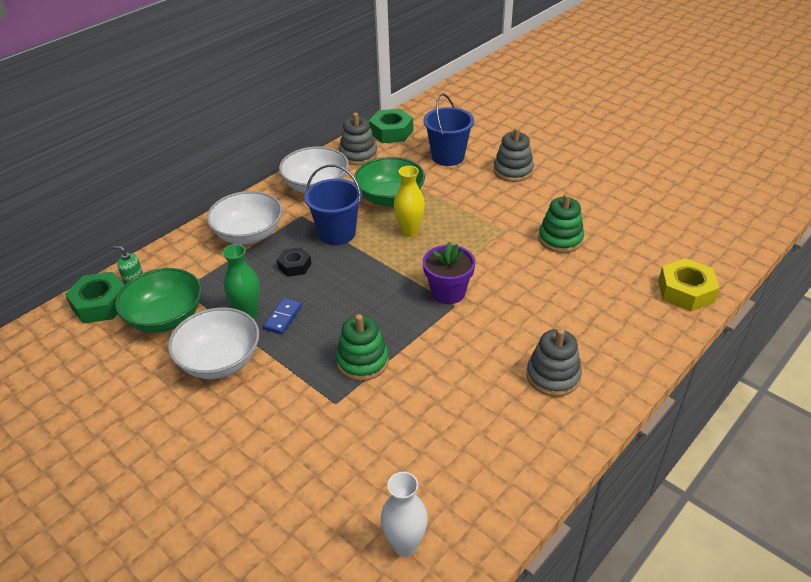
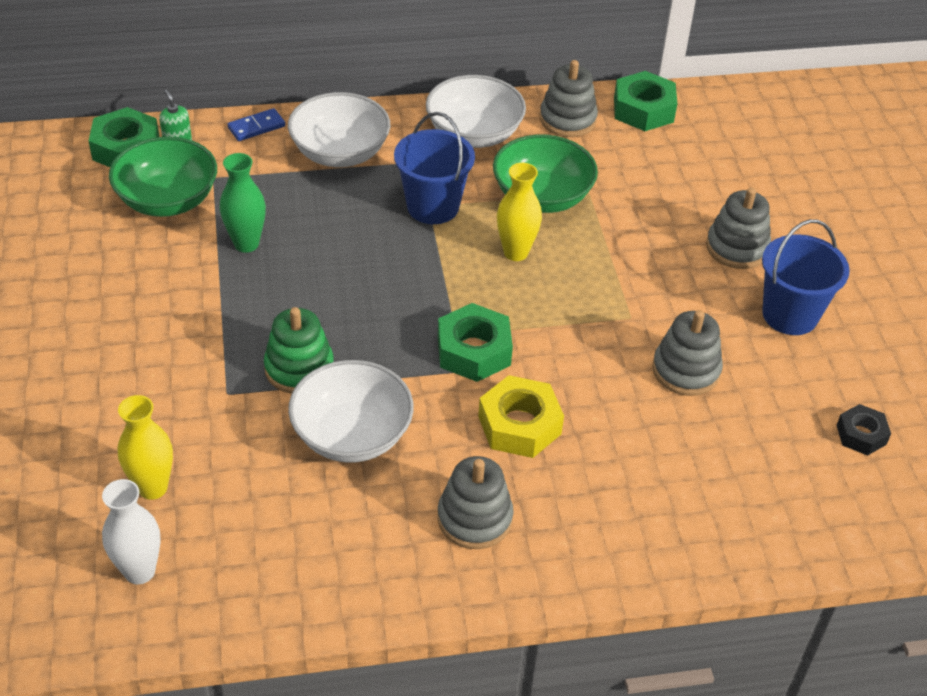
camera: 35 degrees right, 5 degrees up
white bowl [168,307,259,379] -> white bowl moved to [288,360,414,463]
blue domino [263,298,302,334] -> blue domino moved to [228,108,285,141]
black nut [277,247,312,277] -> black nut moved to [836,404,891,455]
blue bucket [423,93,474,166] -> blue bucket moved to [762,219,850,335]
purple flower pot [423,241,476,304] -> green nut [438,303,513,382]
green stacking toy [538,193,584,253] -> grey stacking toy [652,310,723,396]
yellow nut [658,258,719,311] -> yellow nut moved to [478,375,564,458]
none -> yellow vase [118,395,173,500]

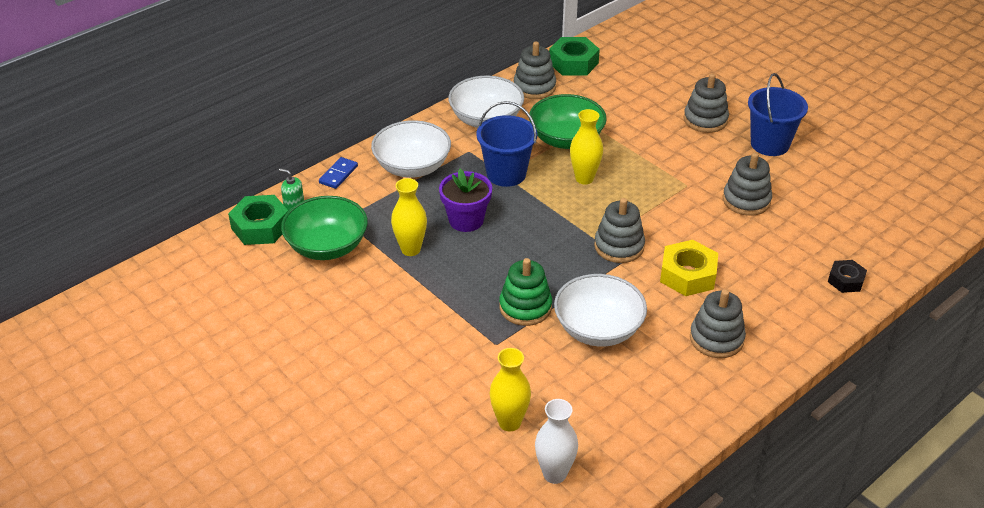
camera: 30 degrees left, 5 degrees down
green vase [220,153,266,253] -> yellow vase [391,178,427,256]
green nut [438,303,513,382] -> grey stacking toy [594,198,645,263]
black nut [836,404,891,455] -> black nut moved to [828,260,867,293]
none -> purple flower pot [439,169,492,232]

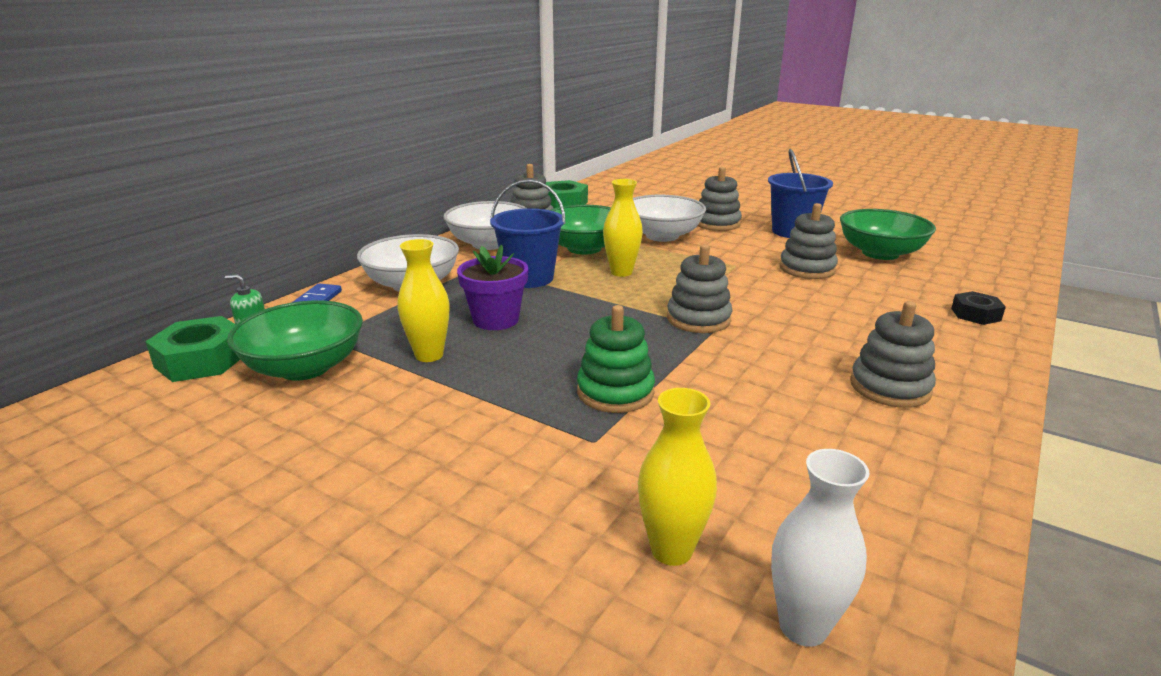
camera: 15 degrees left, 15 degrees down
white bowl [554,274,647,347] -> white bowl moved to [633,195,706,242]
yellow nut [660,240,718,296] -> none
none -> green bowl [840,209,936,260]

